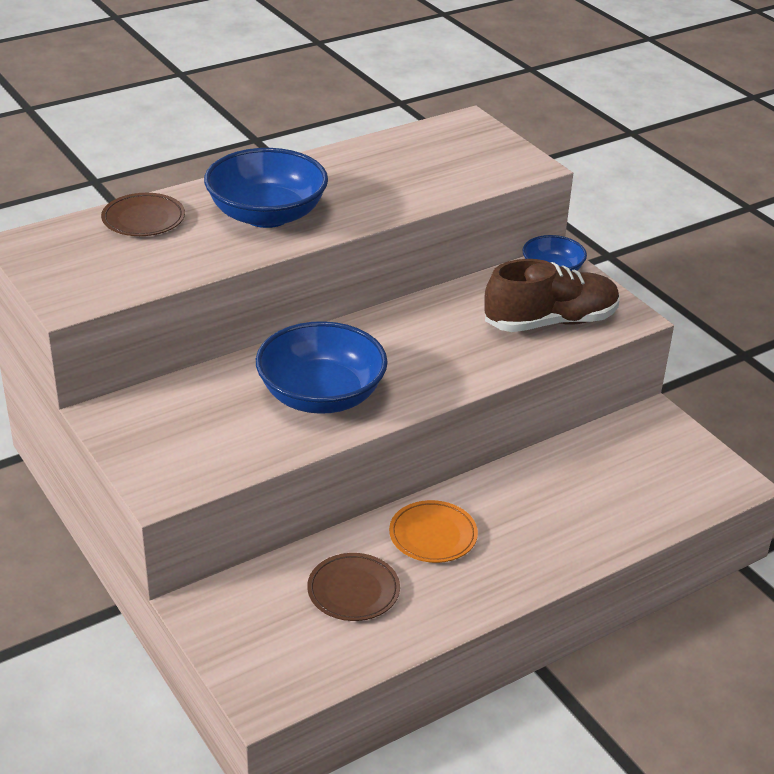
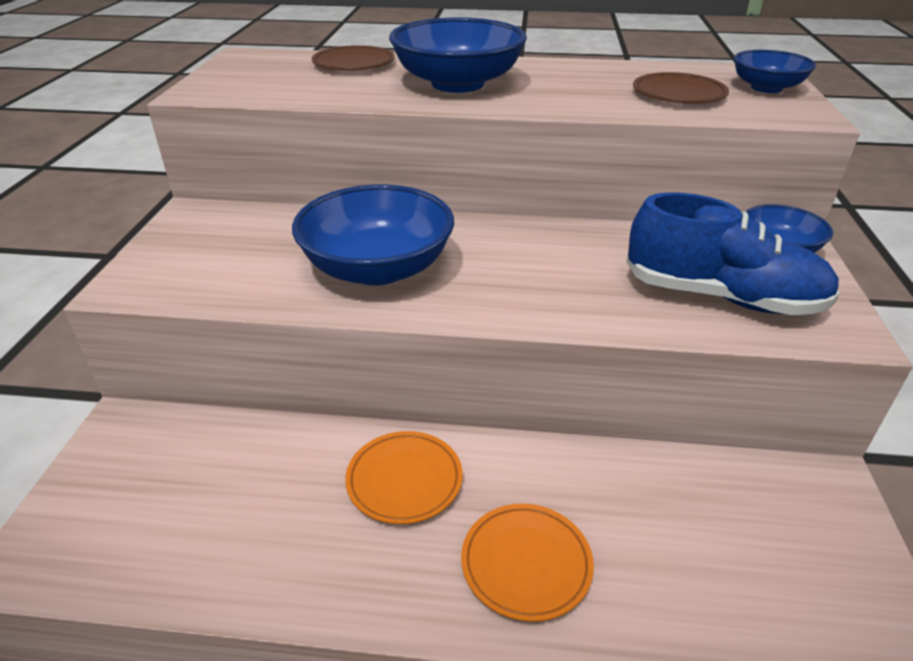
camera: 40 degrees right, 0 degrees up
brown plate [307,553,400,621] -> brown plate moved to [633,72,729,103]
brown shoe [484,259,620,332] -> blue shoe [626,193,840,315]
none -> orange plate [461,504,594,622]
none -> blue bowl [734,50,816,93]

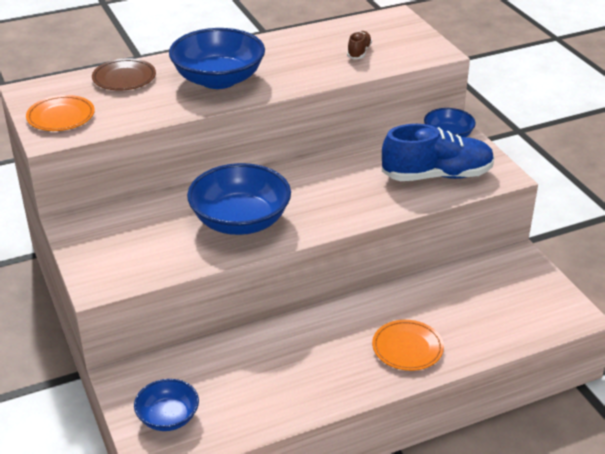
camera: 30 degrees left, 0 degrees up
orange plate [345,431,463,524] -> orange plate moved to [26,95,95,131]
brown plate [633,72,729,103] -> brown shoe [347,31,372,59]
blue bowl [734,50,816,93] -> blue bowl moved to [134,379,199,431]

